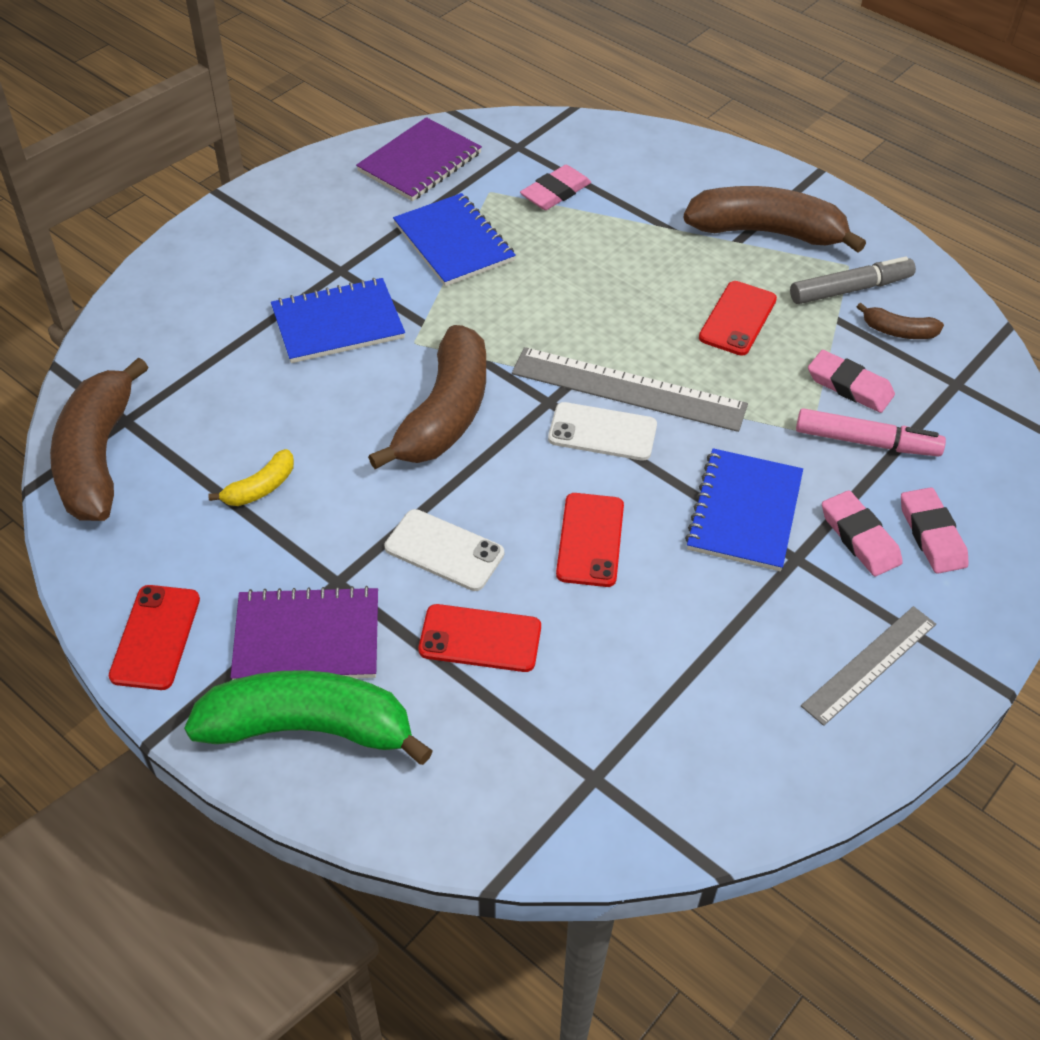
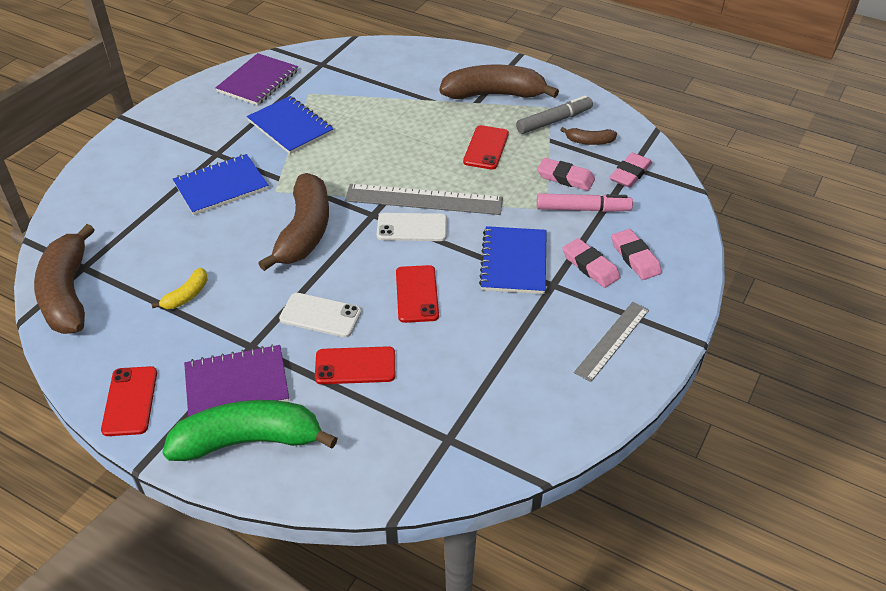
camera: 10 degrees left, 5 degrees down
pink eraser [520,165,591,210] -> pink eraser moved to [610,153,652,188]

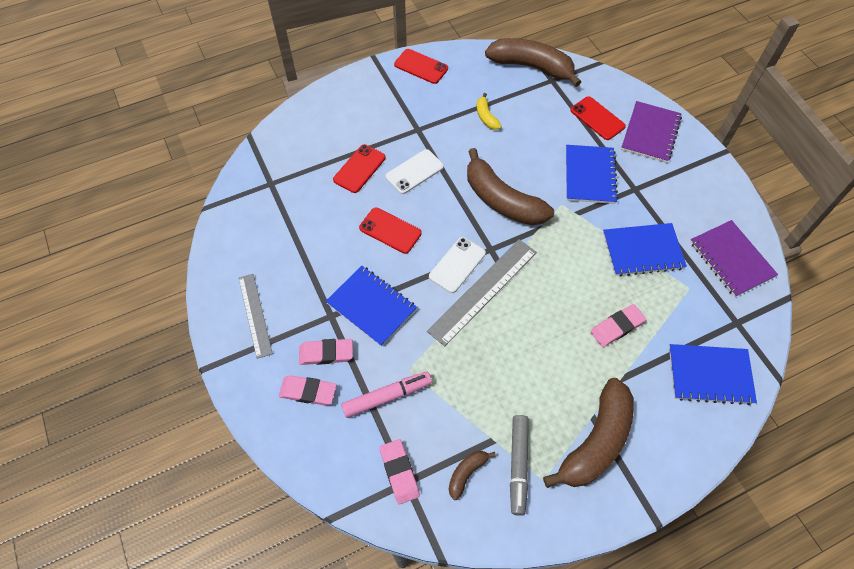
camera: 125 degrees right, 15 degrees up
green banana [162,400,338,461] -> none
purple notebook [184,344,289,417] -> purple notebook moved to [621,101,682,163]
red phone [463,125,509,170] -> red phone moved to [570,96,626,140]
pink eraser [537,158,595,191] -> pink eraser moved to [590,304,646,347]
pink marker [537,193,633,212] -> pink marker turned 150 degrees counterclockwise [341,372,432,418]
none -> blue notebook [669,344,757,405]

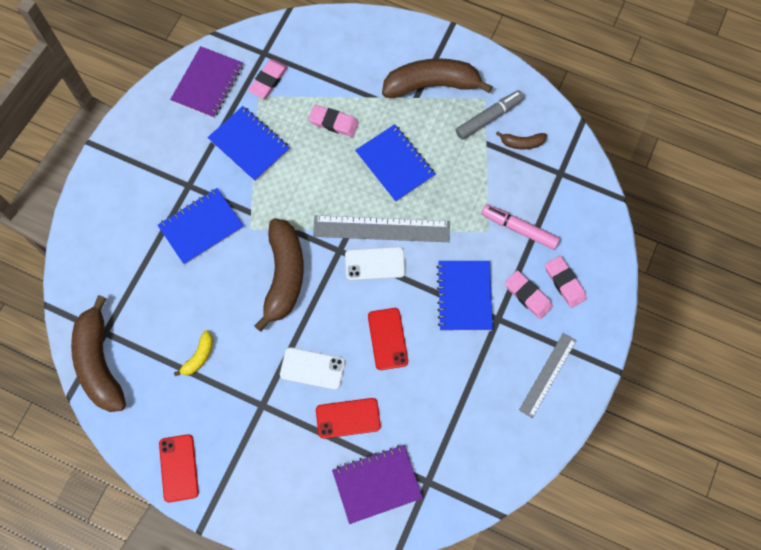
camera: 130 degrees left, 10 degrees up
pink eraser [379,439,420,505] -> pink eraser moved to [248,59,288,99]
red phone [570,96,626,140] -> none
purple notebook [621,101,682,163] -> purple notebook moved to [332,445,423,524]
blue notebook [669,344,757,405] -> blue notebook moved to [355,124,436,202]

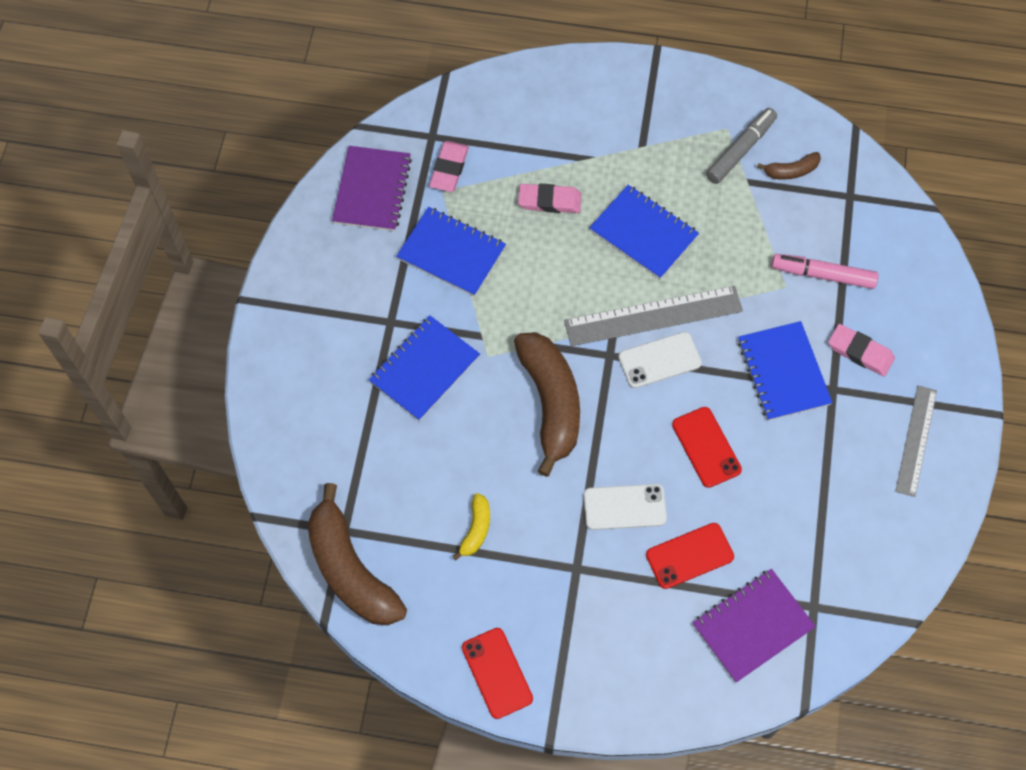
camera: 15 degrees left, 5 degrees down
brown banana [382,58,493,98] -> none
pink eraser [545,256,587,308] -> none

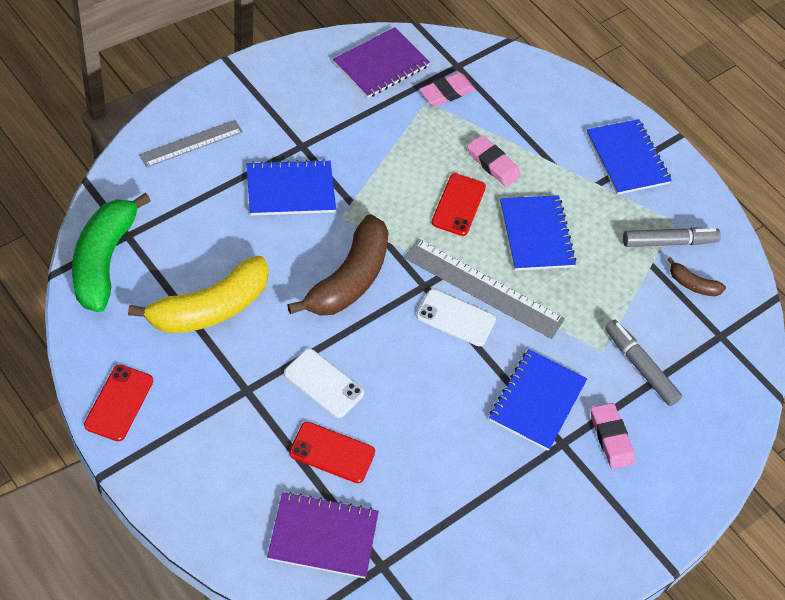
camera: 35 degrees right, 10 degrees down
brown banana [308,483,407,625] -> green banana [72,193,151,312]
blue notebook [396,207,506,297] -> blue notebook moved to [586,119,672,195]
yellow banana [453,493,490,560] -> yellow banana [128,256,268,333], size x2.19
red phone [672,407,742,488] -> red phone moved to [432,173,486,236]
pink marker [771,254,879,289] -> grey marker [605,320,682,406]
grey ruler [895,385,937,497] -> grey ruler moved to [139,120,243,167]

